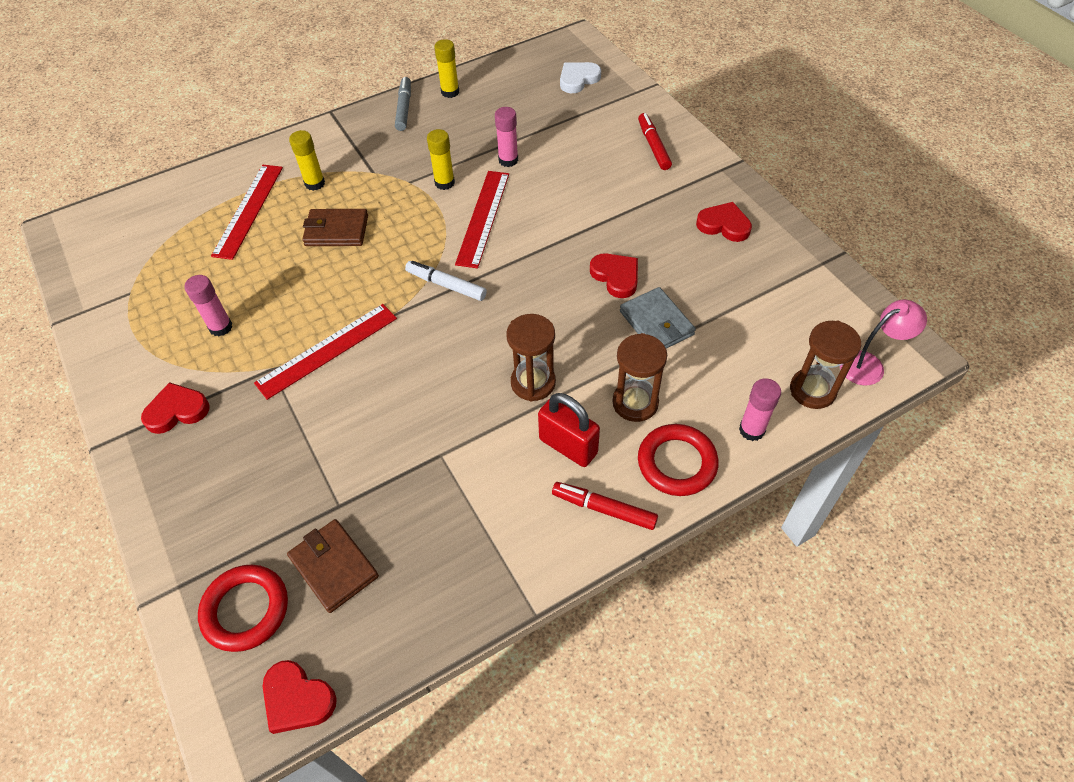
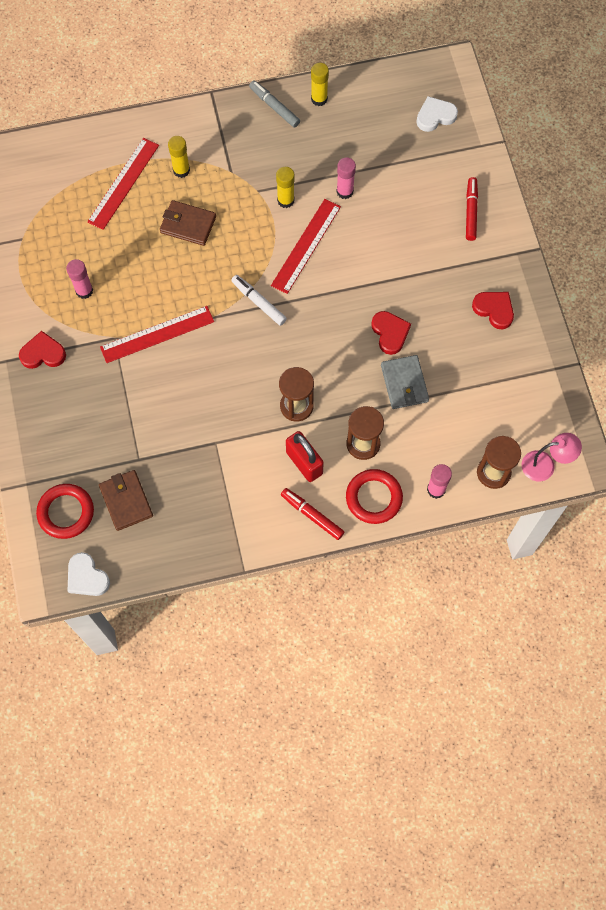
camera: 15 degrees right, 15 degrees up
red heart [263,660,337,734] -> white heart [68,552,110,596]
grey marker [395,77,411,131] -> grey marker turned 60 degrees counterclockwise [249,81,300,128]

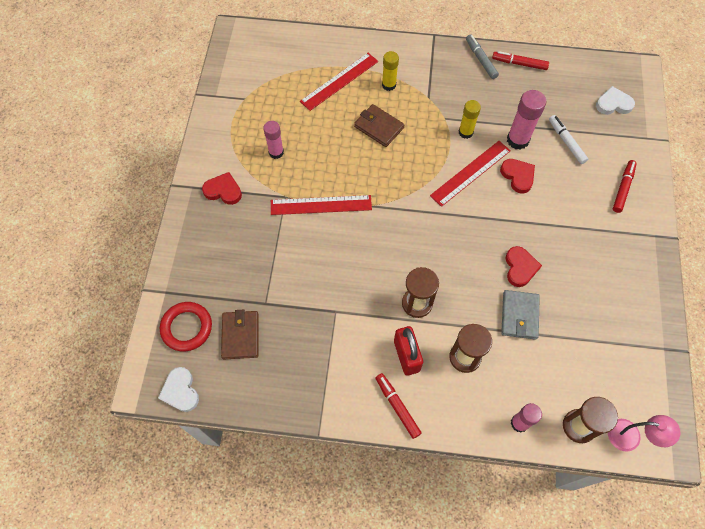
camera: 20 degrees right, 5 degrees down
white marker [231,275,287,326] -> white marker moved to [549,115,588,164]
yellow glue stick [311,63,329,106] -> red marker [492,51,549,70]
pink glue stick [337,157,356,199] -> pink glue stick [507,90,546,150], size x1.51
red ring [346,469,403,524] -> none
red heart [472,292,514,329] -> red heart moved to [500,159,535,194]

